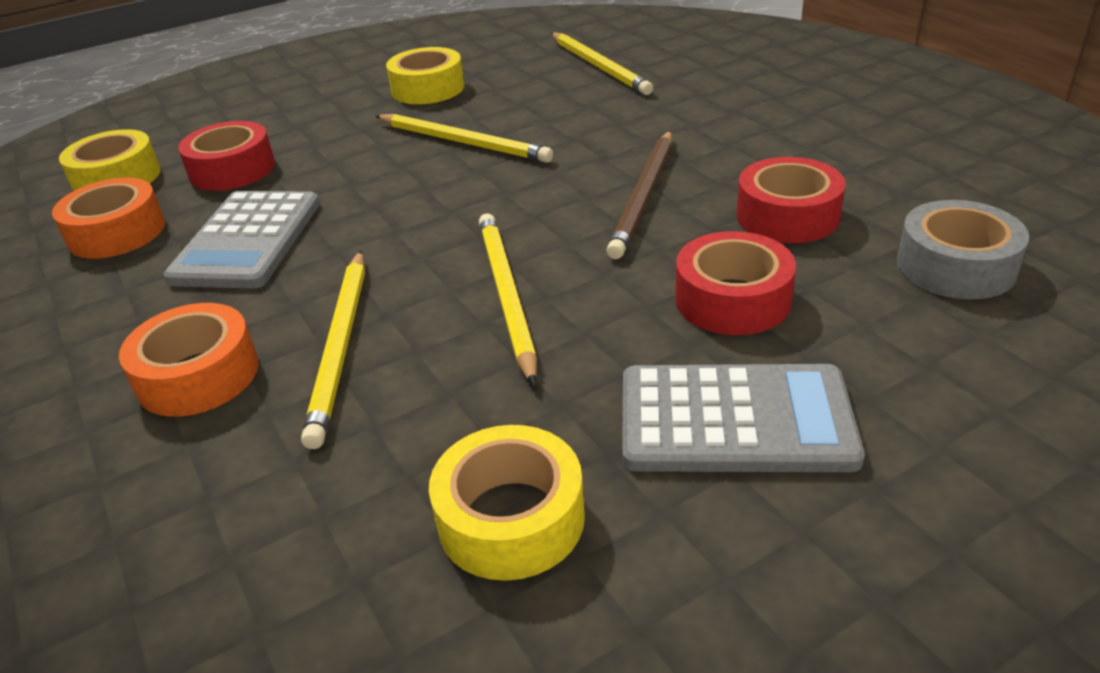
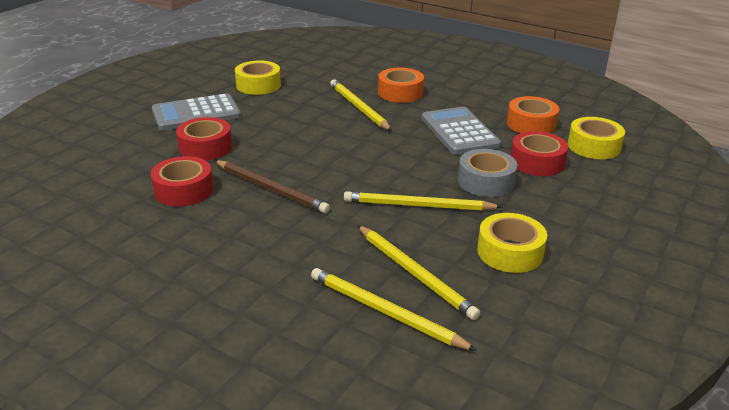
camera: 150 degrees right, 5 degrees down
yellow pencil [479,213,537,386] -> yellow pencil moved to [357,225,480,320]
brown pencil [606,131,672,259] -> brown pencil turned 135 degrees clockwise [214,160,330,213]
grey tape [897,200,1029,299] -> grey tape moved to [458,149,517,197]

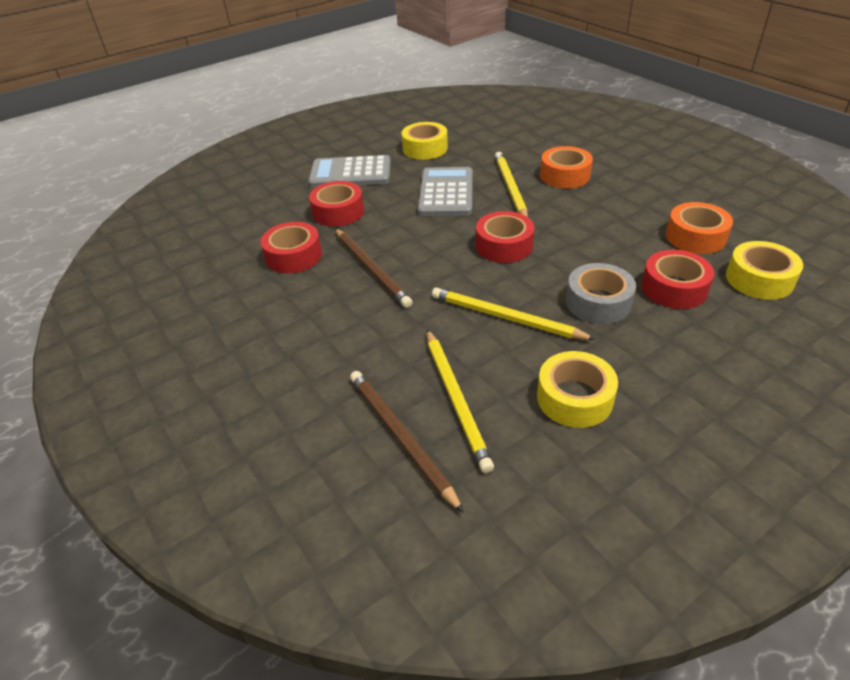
camera: 25 degrees right, 10 degrees up
yellow pencil [311,268,477,351] -> brown pencil [350,371,464,513]
grey calculator [422,107,501,155] -> grey calculator moved to [418,167,473,216]
none -> red tape [476,211,534,263]

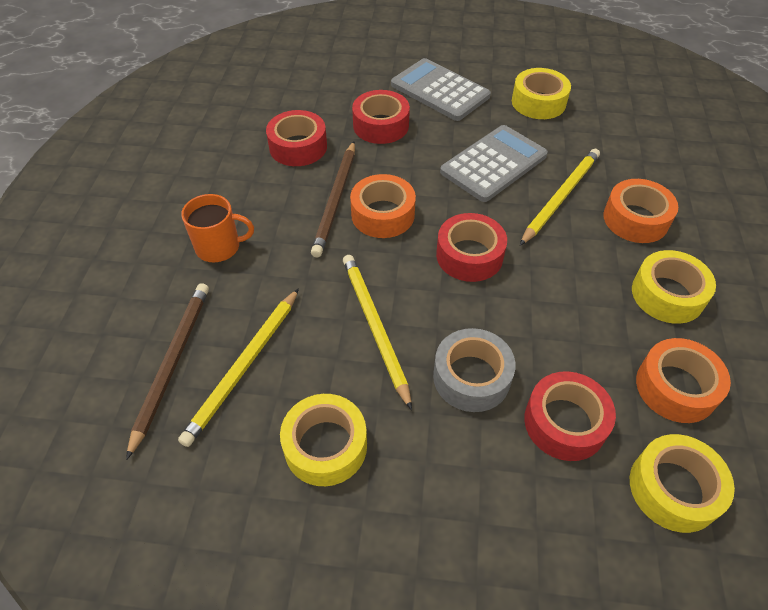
camera: 40 degrees right, 10 degrees up
none -> orange mug [181,194,254,262]
none -> orange tape [350,174,416,238]
none -> yellow tape [632,250,716,324]

